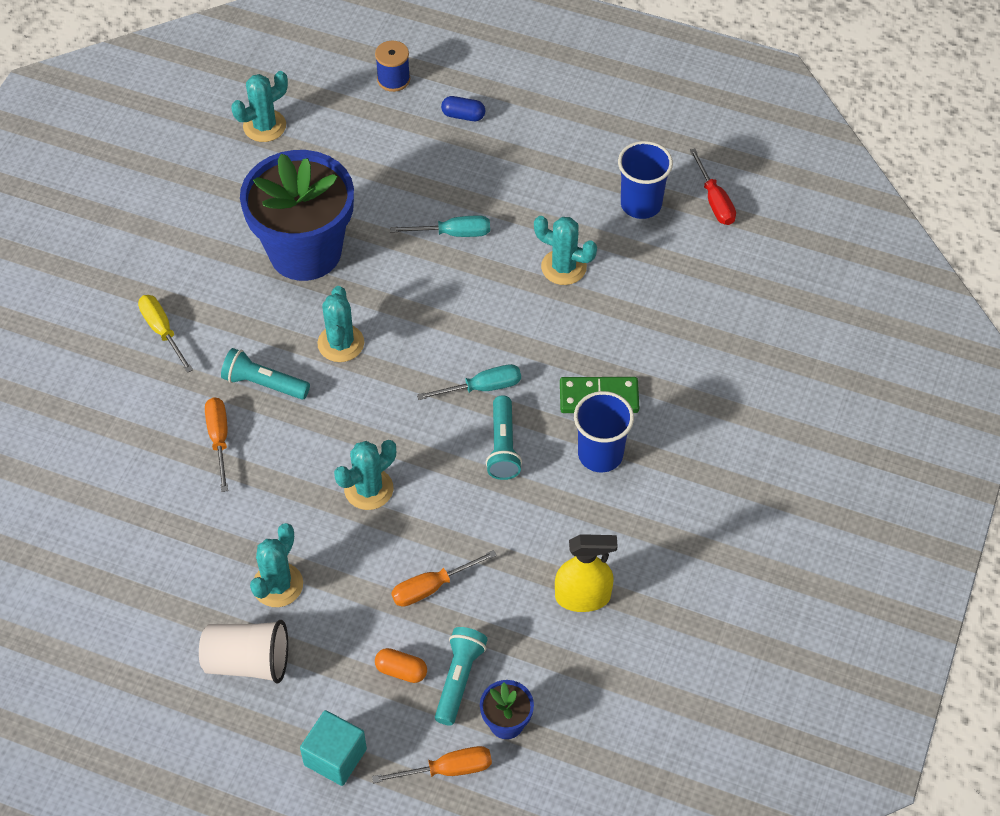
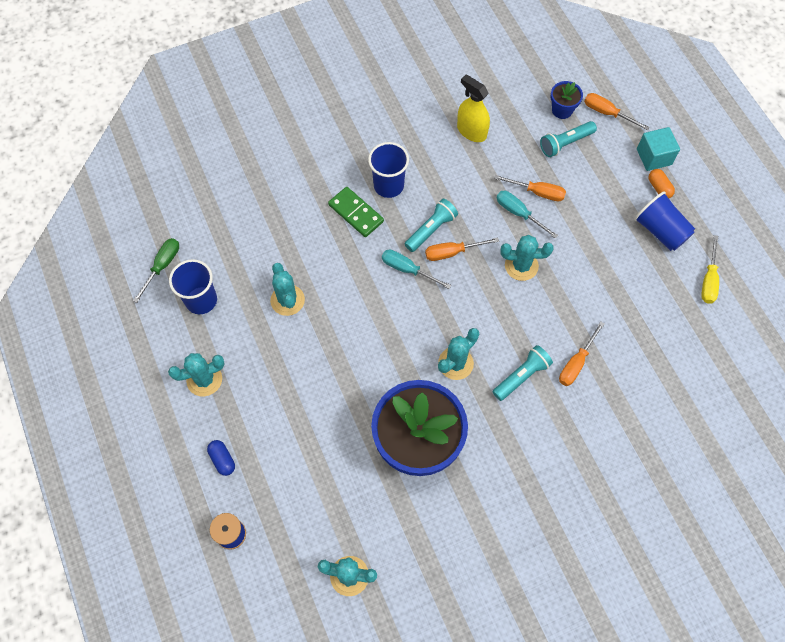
camera: 135 degrees left, 10 degrees up
yellow screwdriver [138,295,193,373] -> yellow screwdriver moved to [701,235,719,304]
white cup [199,620,288,683] -> blue cup [634,191,695,251]
turquoise flashlight [221,348,310,399] -> turquoise flashlight turned 105 degrees counterclockwise [493,345,553,401]
turquoise cactus [250,523,303,607] -> turquoise cactus moved to [168,353,225,397]
orange capsule [375,648,427,683] -> orange capsule moved to [648,169,675,198]
turquoise screwdriver [390,215,490,237] -> turquoise screwdriver moved to [496,191,558,239]
red screwdriver [689,148,736,225] -> green screwdriver [133,238,179,303]
none -> orange screwdriver [425,238,499,261]

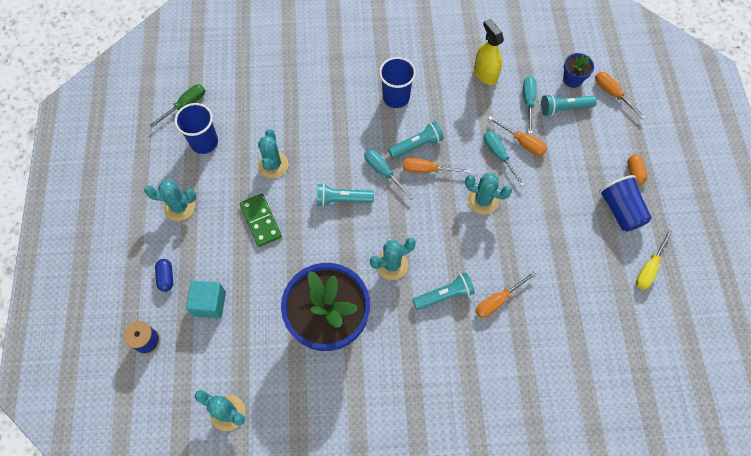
camera: 20 degrees right, 0 degrees up
green domino [328,187,384,237] -> green domino moved to [240,194,282,247]
turquoise cube [637,127,680,171] -> turquoise cube moved to [186,281,226,319]
none -> turquoise flashlight [317,183,374,207]
none -> turquoise screwdriver [523,76,536,134]

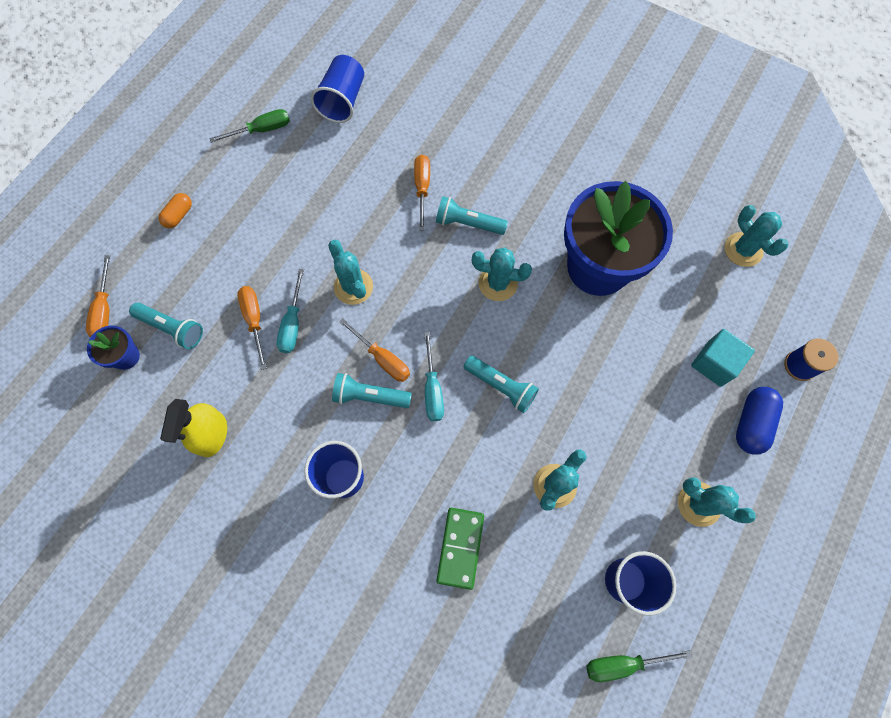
camera: 145 degrees left, 5 degrees up
blue capsule [155,259,173,292] -> blue capsule [736,387,783,455], size x1.59
green domino [240,194,282,247] -> green domino moved to [436,508,484,590]
orange screwdriver [475,271,536,318] -> orange screwdriver turned 90 degrees counterclockwise [414,155,430,231]
turquoise screwdriver [523,76,536,134] -> none
blue cup [599,175,652,232] -> blue cup moved to [311,55,364,123]
yellow screwdriver [636,230,672,290] -> green screwdriver [209,109,290,143]

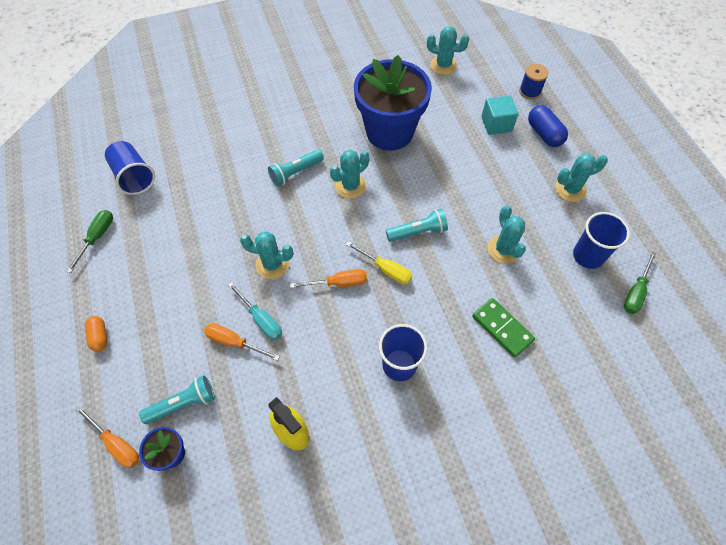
camera: 50 degrees left, 10 degrees down
turquoise flashlight [332,373,412,408] -> none
orange screwdriver [414,155,430,231] -> none
turquoise screwdriver [424,331,444,421] -> yellow screwdriver [346,241,412,284]

